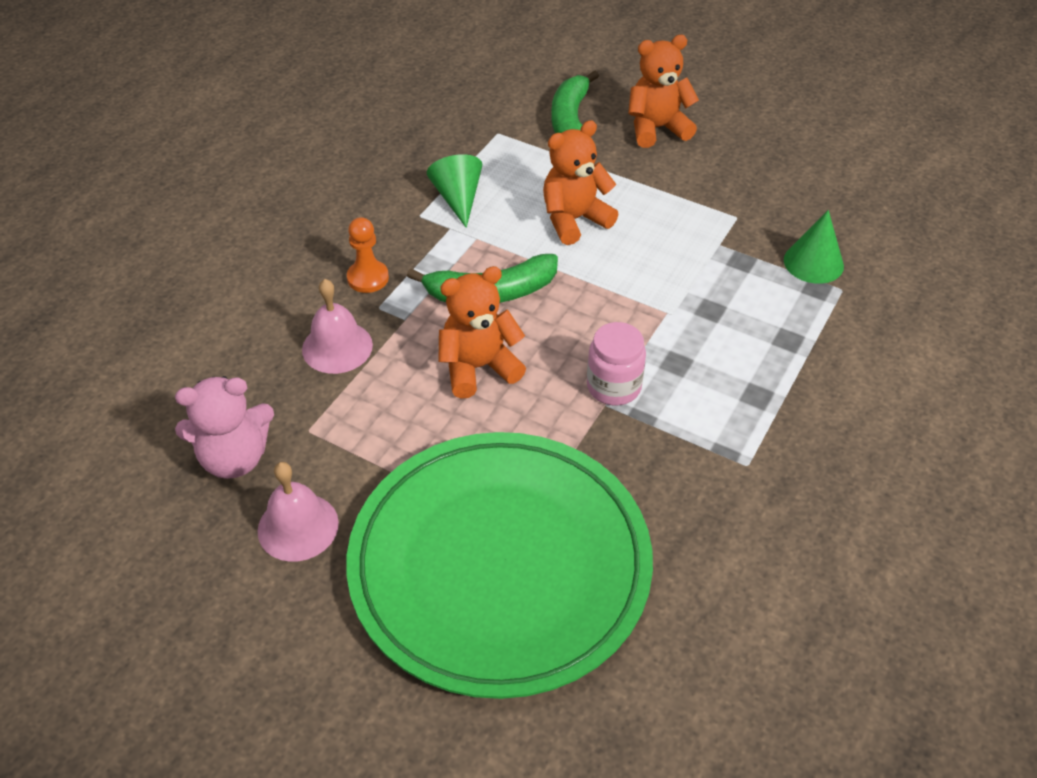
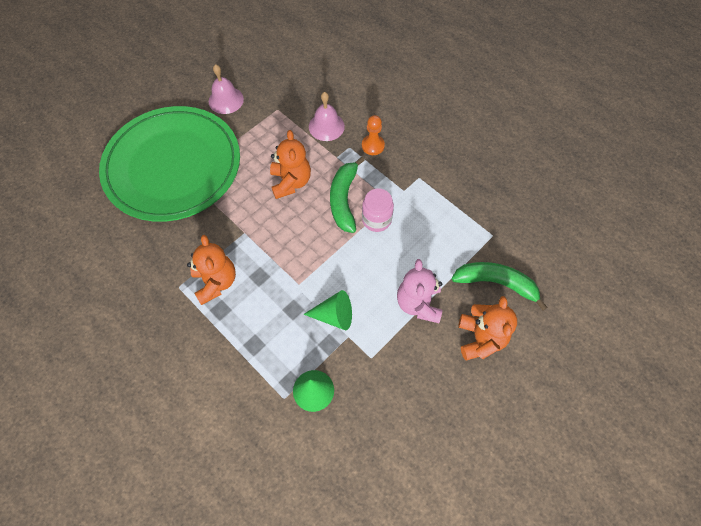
camera: 105 degrees right, 15 degrees up
pink teddy bear [175,376,274,479] -> pink teddy bear moved to [397,259,442,323]
green cone [427,154,482,228] -> green cone moved to [303,290,352,330]
orange teddy bear [543,120,618,245] -> orange teddy bear moved to [187,235,236,305]
pink jar [587,322,646,405] -> pink jar moved to [362,188,394,232]

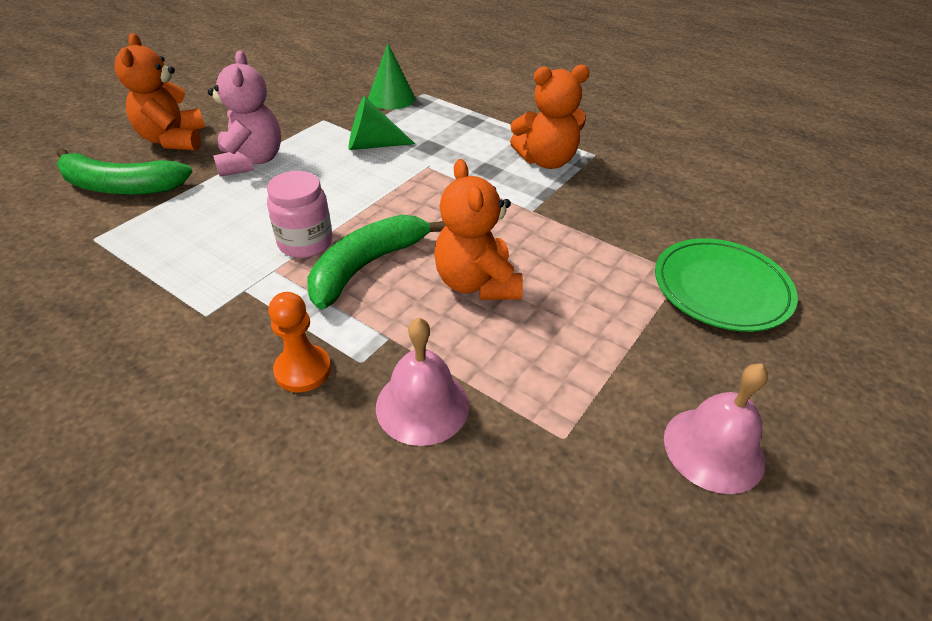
camera: 170 degrees right, 20 degrees down
green plate [99,106,240,222] -> green plate [655,238,798,332], size x0.49
orange teddy bear [187,235,236,305] -> orange teddy bear turned 75 degrees counterclockwise [510,65,590,169]
green banana [330,157,365,233] -> green banana turned 135 degrees counterclockwise [307,215,446,309]

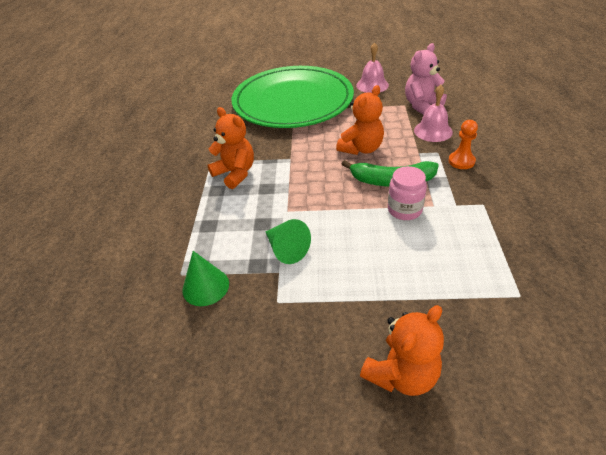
camera: 120 degrees left, 0 degrees up
green banana [57,148,192,195] -> none
pink teddy bear [208,50,281,177] -> pink teddy bear moved to [405,43,447,115]
green plate [655,238,798,332] -> green plate [232,66,354,128], size x2.06

